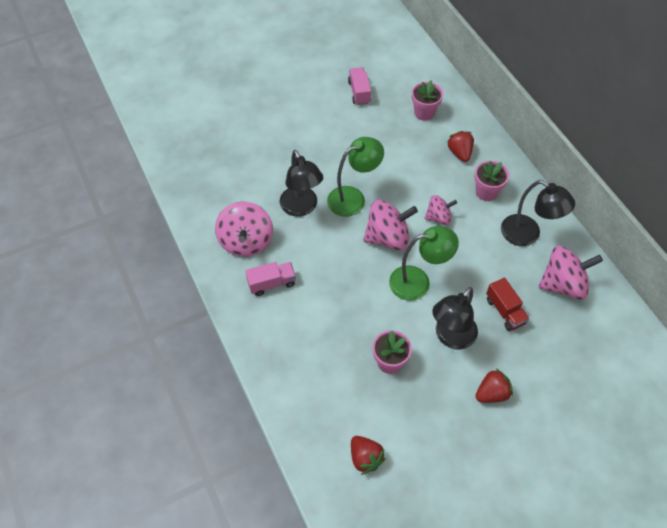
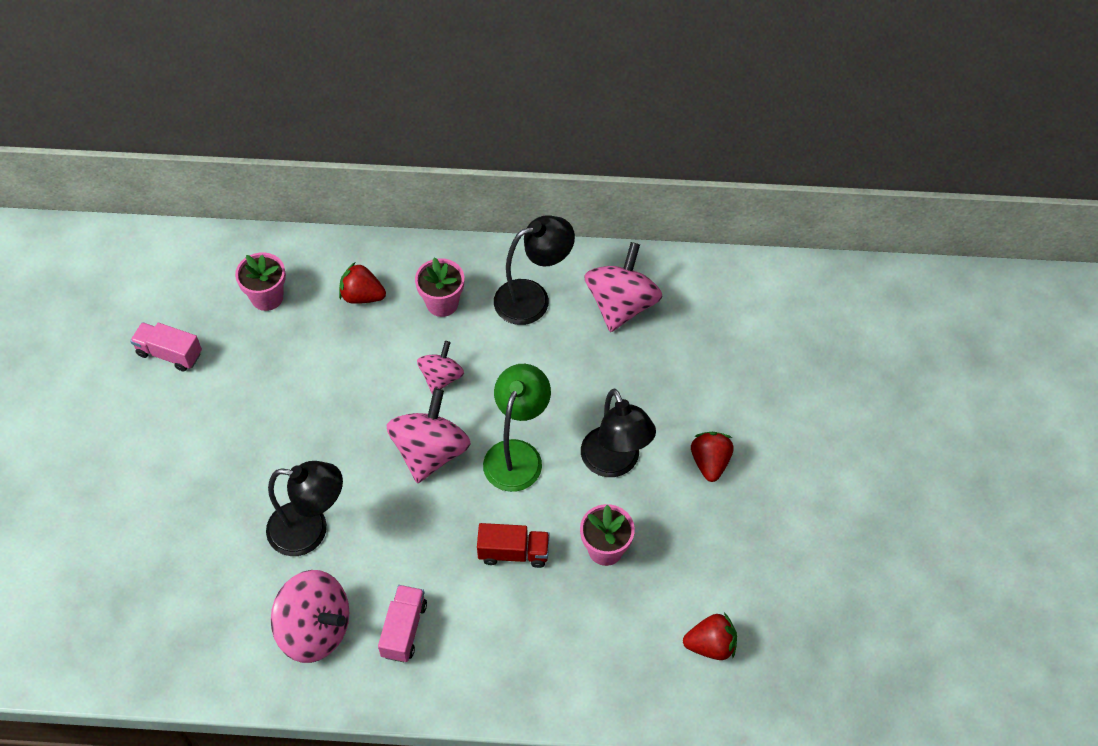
camera: 60 degrees left, 0 degrees up
green lamp [327,137,384,217] -> none
red truck [486,278,530,331] -> red truck moved to [477,523,549,568]

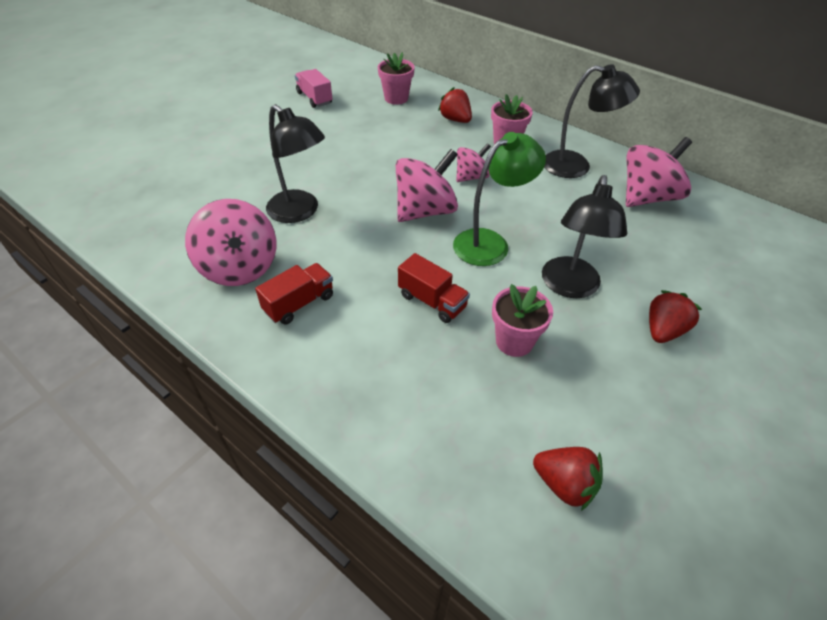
camera: 35 degrees right, 10 degrees down
pink truck [378,585,427,662] -> red truck [255,263,333,325]

